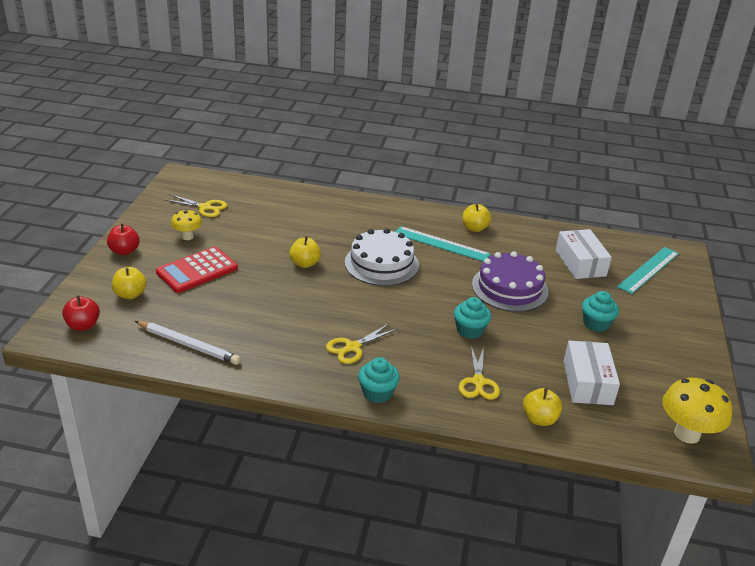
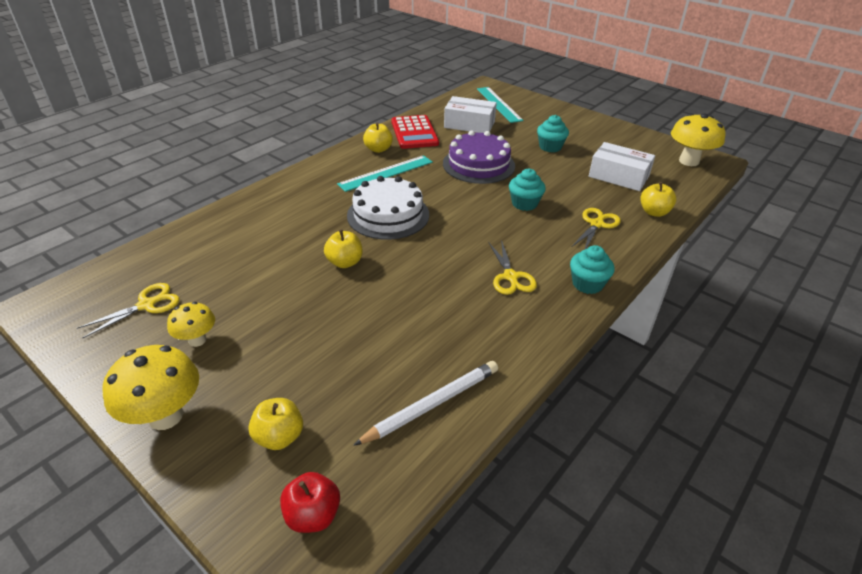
camera: 60 degrees left, 5 degrees up
red apple [107,223,140,255] -> yellow mushroom [103,345,199,430]
red calculator [156,246,238,293] -> red calculator moved to [391,115,439,149]
yellow scissors [459,346,500,400] -> yellow scissors turned 90 degrees counterclockwise [572,208,621,249]

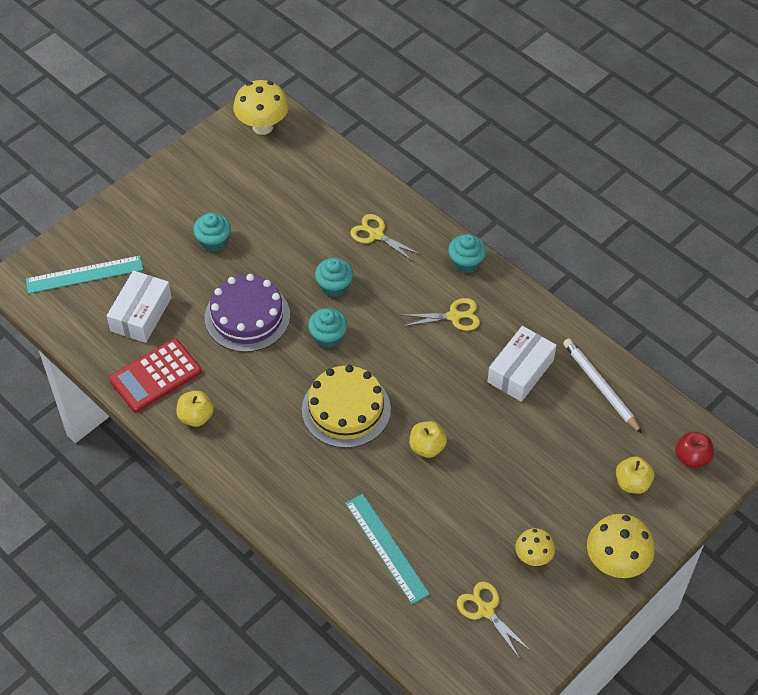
camera: 85 degrees left, 15 degrees up
turquoise ruler [337,155,433,192] -> turquoise ruler moved to [345,494,430,604]
white cake [347,176,429,240] -> yellow cake [302,365,391,448]
red calculator [391,115,439,149] -> red calculator turned 150 degrees clockwise [109,338,202,412]
white box [589,142,655,191] -> white box moved to [487,326,557,402]
yellow apple [640,182,676,217] -> none
none -> turquoise cupcake [308,308,347,348]

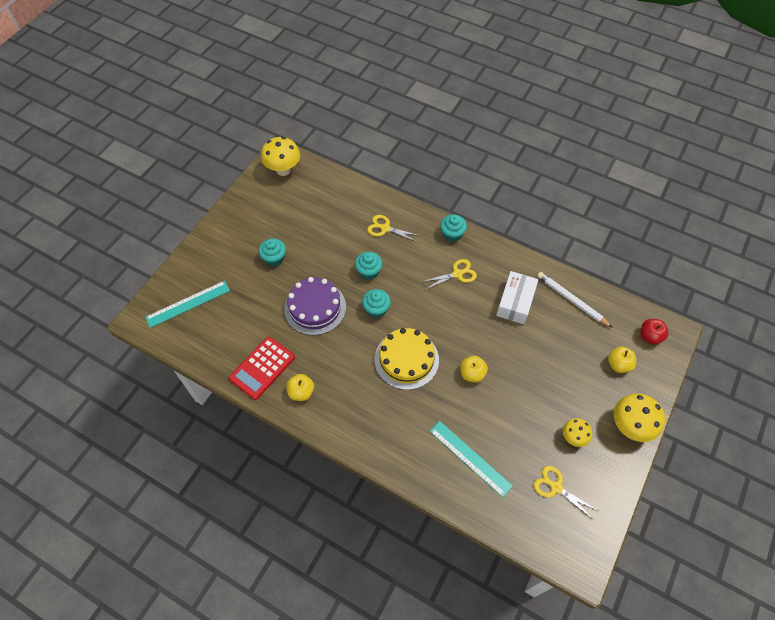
camera: 15 degrees left, 5 degrees up
white box [107,271,172,343] -> none

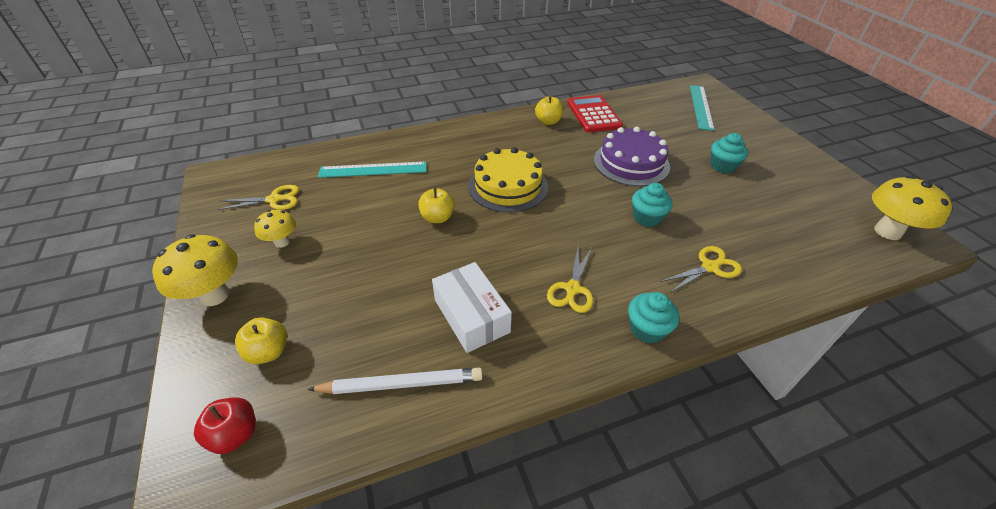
camera: 130 degrees right, 15 degrees down
turquoise cupcake [362,289,391,318] -> none

